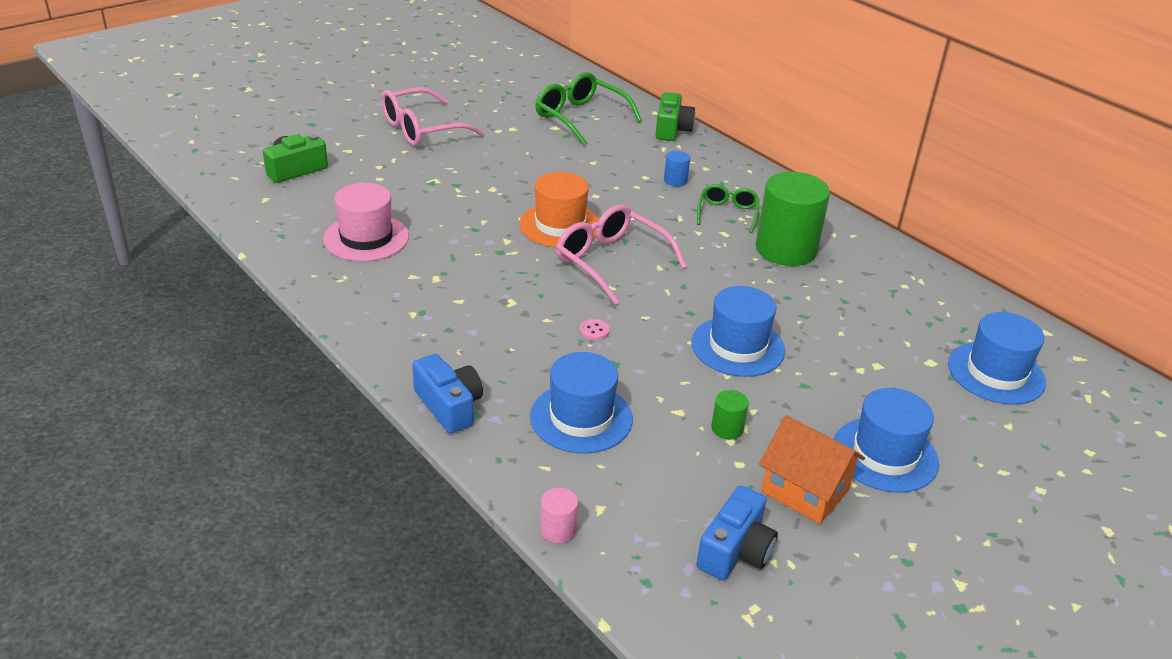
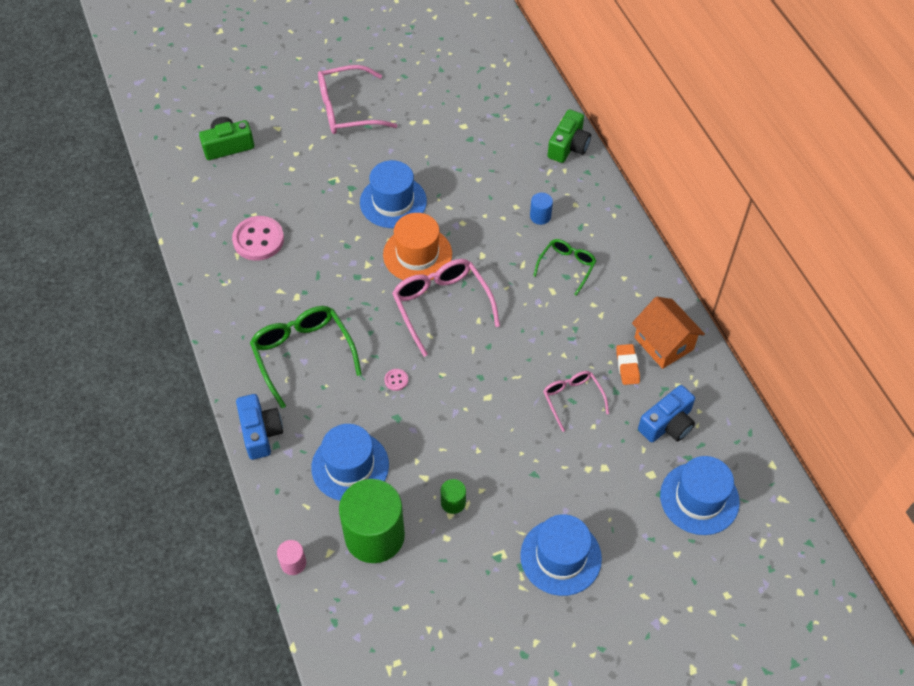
camera: 20 degrees right, 20 degrees up
pink hat [323,183,409,262] -> pink button [232,216,284,261]
green glasses [535,72,642,146] -> green glasses moved to [250,306,362,408]
blue hat [691,286,785,377] -> blue hat moved to [360,160,427,228]
blue camera [696,485,778,580] -> blue camera moved to [638,385,695,442]
green cylinder [755,171,830,266] -> green cylinder moved to [339,479,405,563]
orange house [759,415,865,524] -> orange house moved to [632,296,705,369]
none -> pink glasses [543,371,609,432]
none -> orange eraser [616,344,640,385]

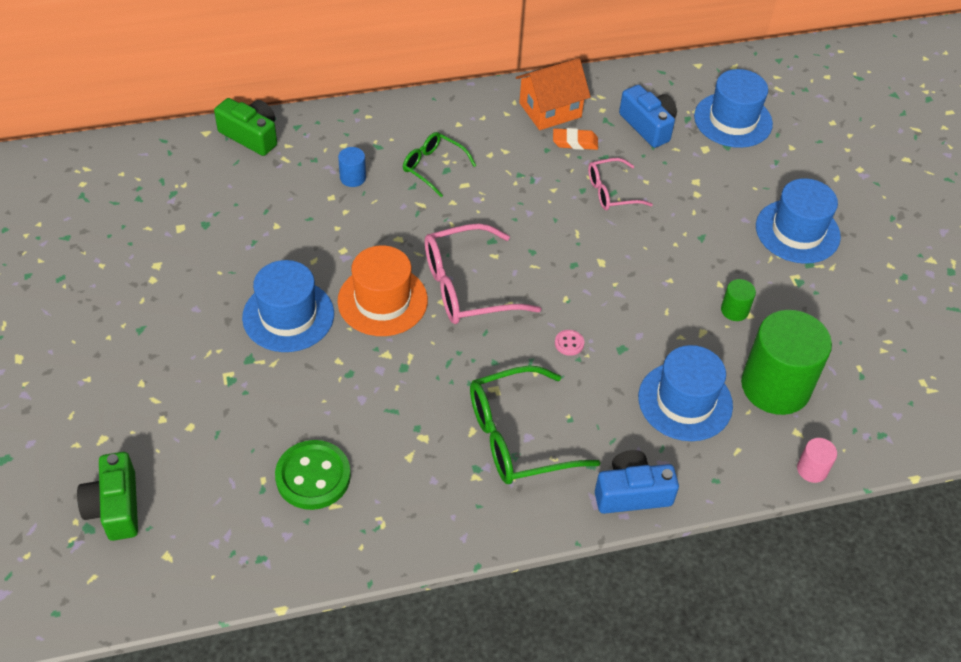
camera: 85 degrees left, 5 degrees down
pink button [232,216,284,261] -> green button [275,440,351,510]
pink glasses [318,65,398,134] -> none

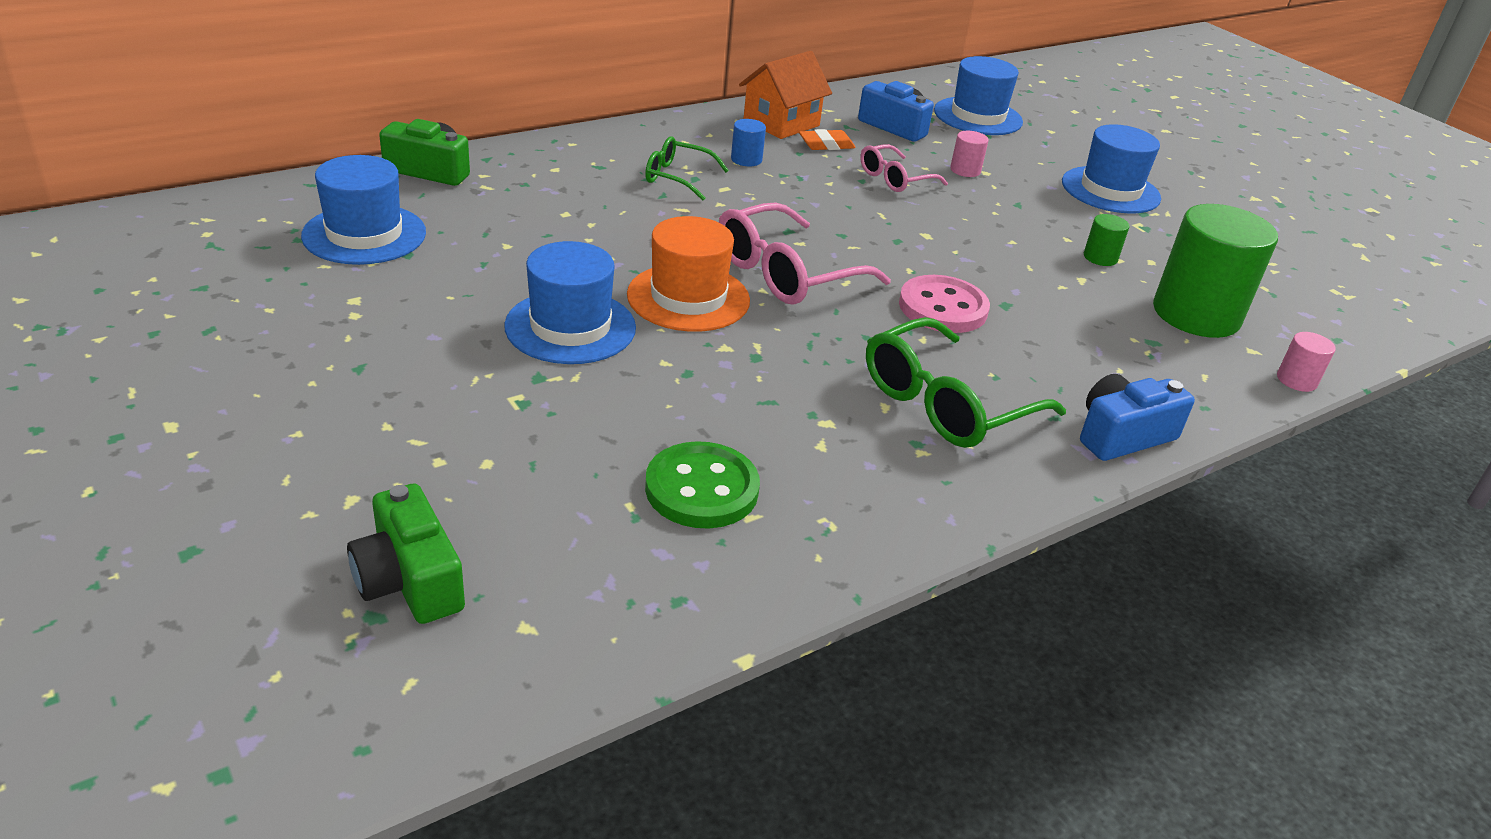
camera: 20 degrees left, 15 degrees down
blue cylinder [338,147,366,187] -> blue cylinder moved to [731,119,766,166]
pink button [555,330,584,356] -> pink button [899,275,990,333], size x2.31
blue hat [638,345,733,441] -> blue hat moved to [301,155,426,265]
none -> pink cylinder [950,131,988,177]

